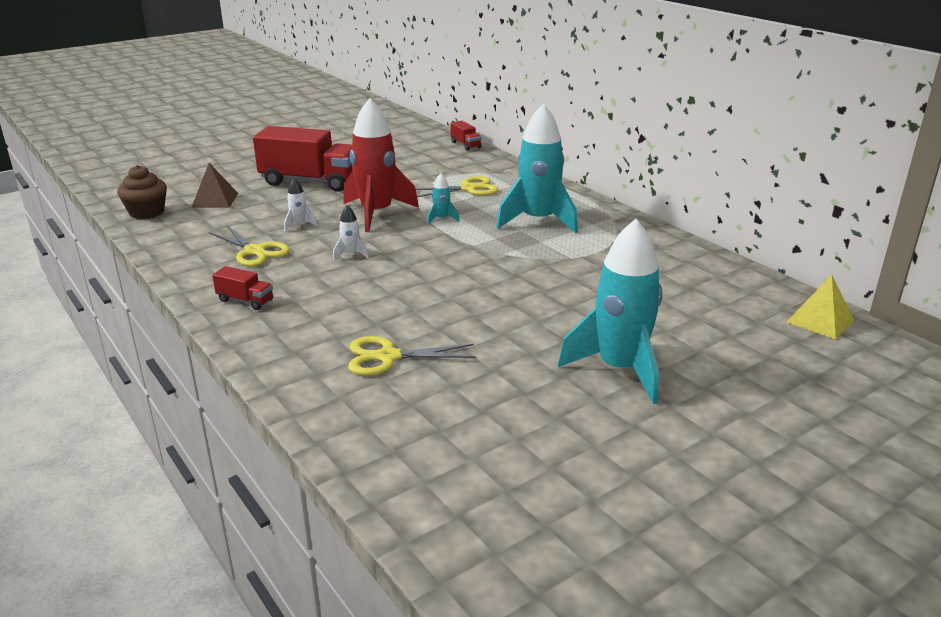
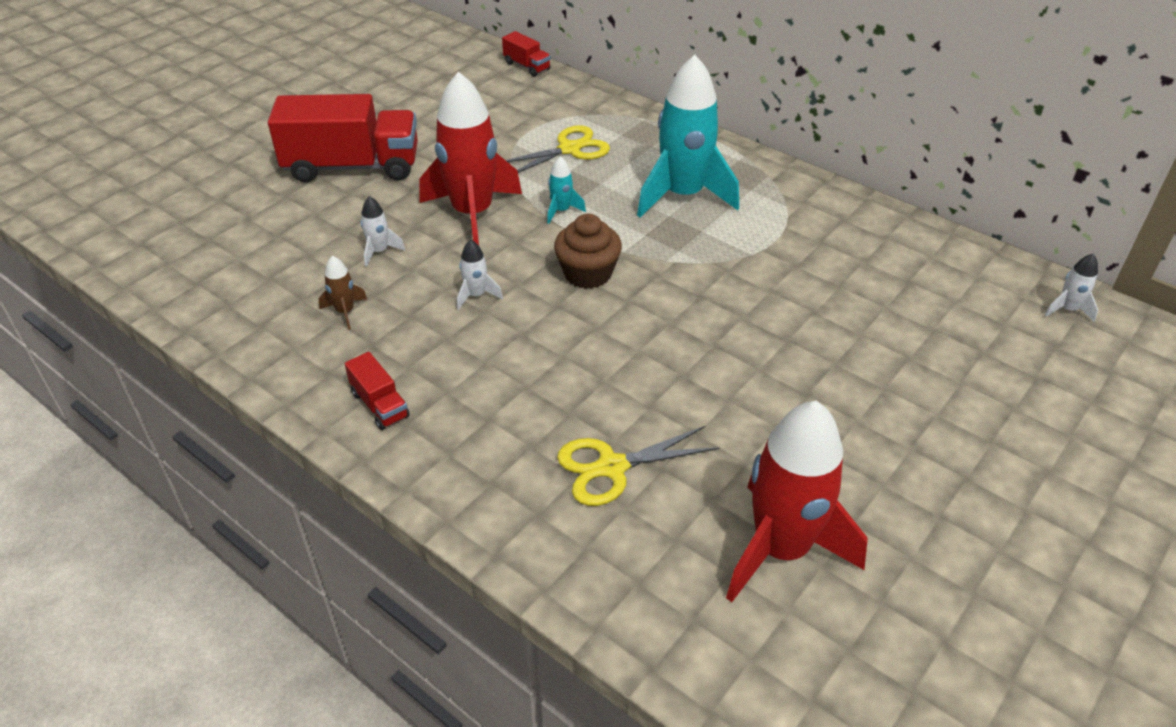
camera: 15 degrees left, 15 degrees up
brown cupcake [117,165,167,219] -> brown cupcake moved to [554,214,622,289]
brown pyramid [191,163,238,208] -> none
yellow scissors [209,226,290,267] -> brown rocket [319,256,367,330]
red truck [212,266,273,310] -> red truck turned 45 degrees clockwise [345,352,410,430]
turquoise rocket [558,219,662,404] -> none
yellow pyramid [787,274,854,340] -> white rocket [1044,254,1098,322]
none -> red rocket [726,401,868,602]

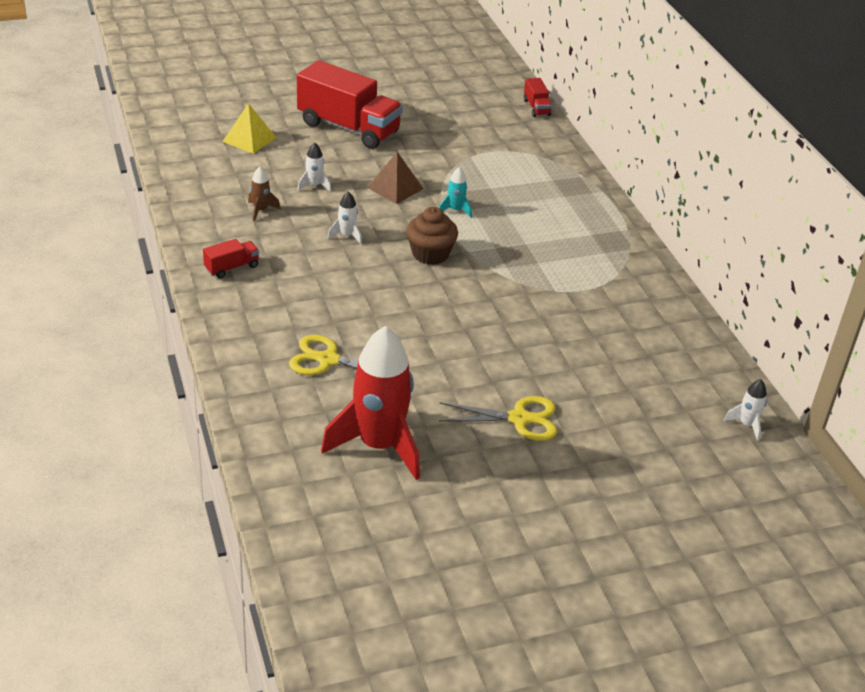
camera: 30 degrees right, 5 degrees down
red truck [345,352,410,430] -> red truck turned 120 degrees counterclockwise [203,239,259,278]
red rocket [419,72,522,245] -> brown pyramid [367,152,423,204]
yellow scissors [506,125,610,173] -> yellow scissors moved to [439,396,557,441]
turquoise rocket [637,55,739,218] -> none
none -> yellow pyramid [222,103,277,154]

